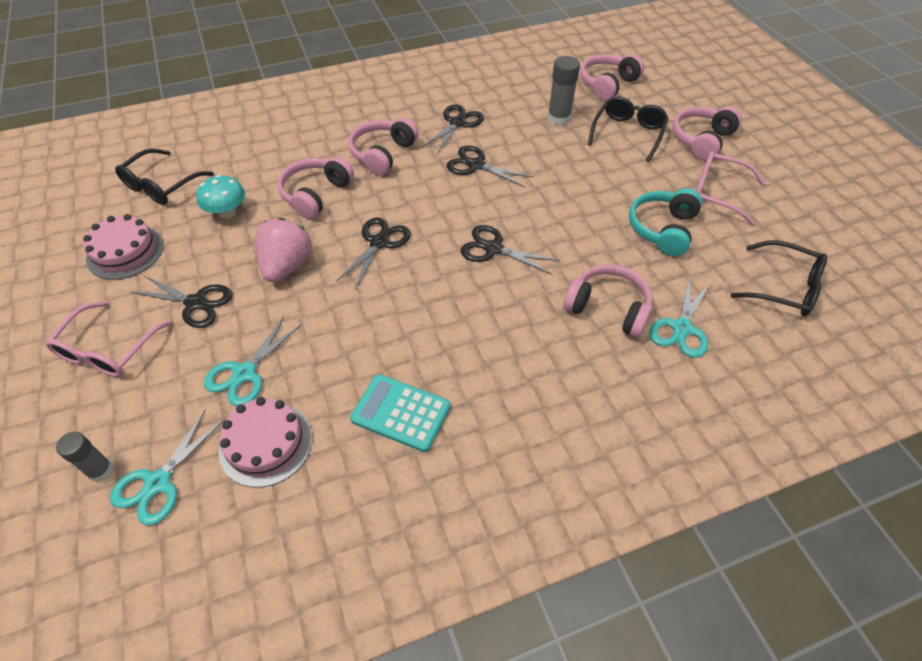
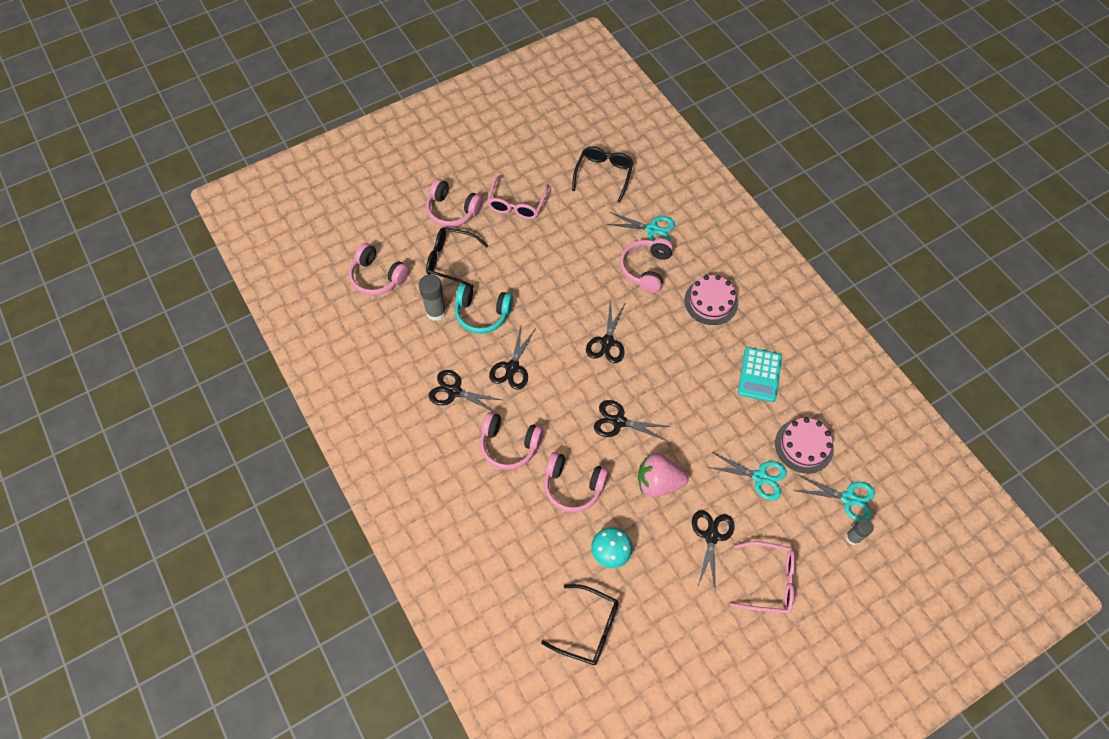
camera: 100 degrees left, 10 degrees up
pink cake [83,214,163,280] -> pink cake moved to [684,275,738,325]
turquoise headphones [629,188,702,256] -> turquoise headphones moved to [455,284,513,334]

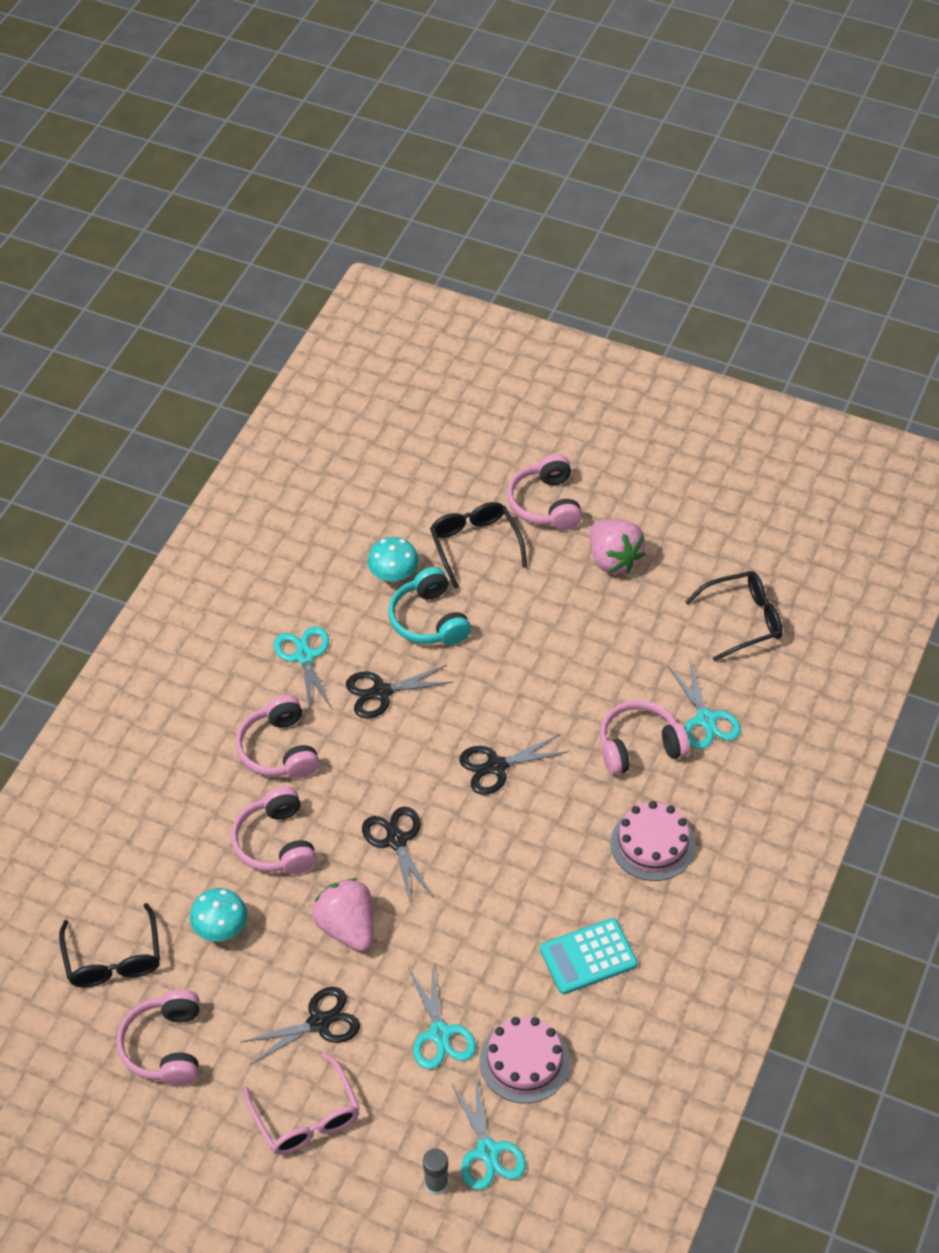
camera: 55 degrees right, 10 degrees down
pink headphones [349,243,409,295] -> pink headphones moved to [116,989,200,1086]
grey glue stick [419,274,447,321] -> turquoise mushroom [367,537,419,583]
black scissors [429,370,502,414] -> turquoise scissors [273,626,332,712]
pink glasses [487,174,549,219] -> pink strawberry [590,519,645,574]

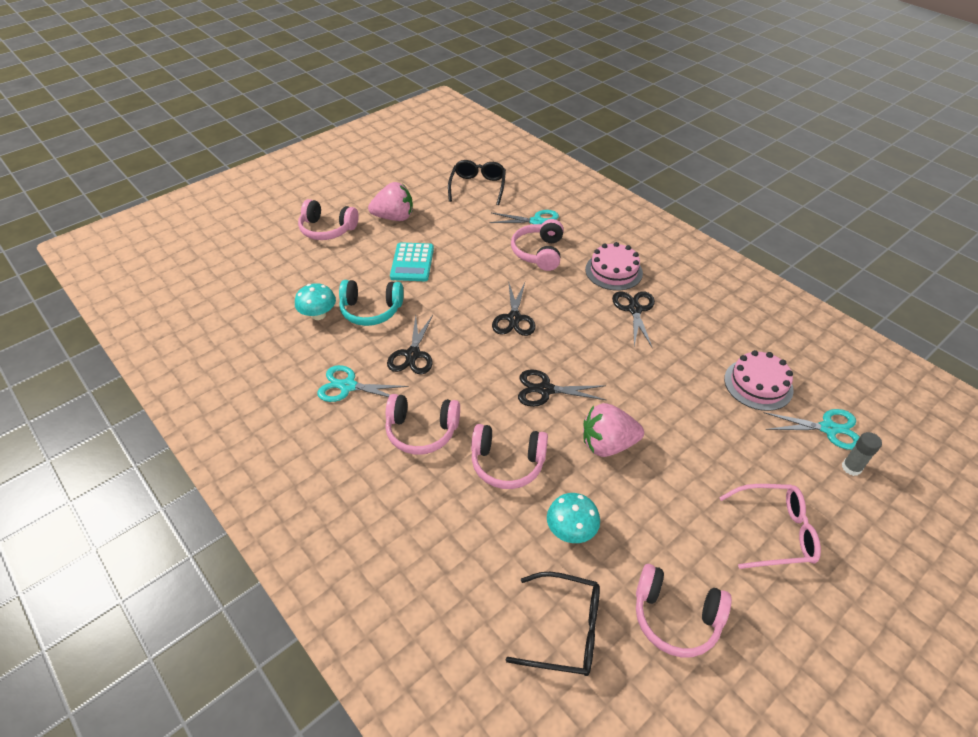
camera: 65 degrees left, 5 degrees down
black scissors [241,987,360,1065] -> black scissors moved to [612,292,655,347]
turquoise scissors [408,961,476,1069] -> none
black glasses [430,502,527,589] -> none
turquoise calculator [540,918,637,994] -> turquoise calculator moved to [390,242,434,281]

